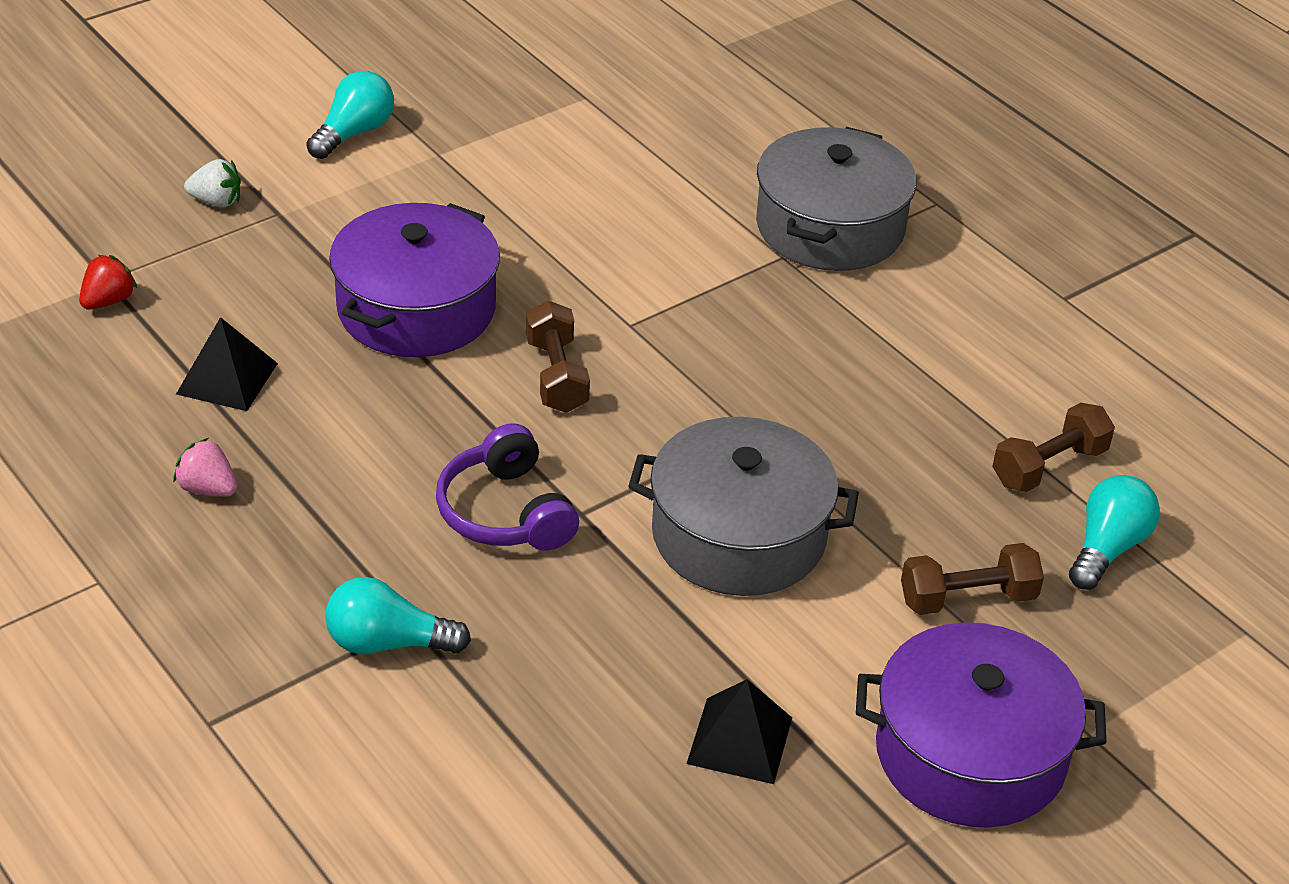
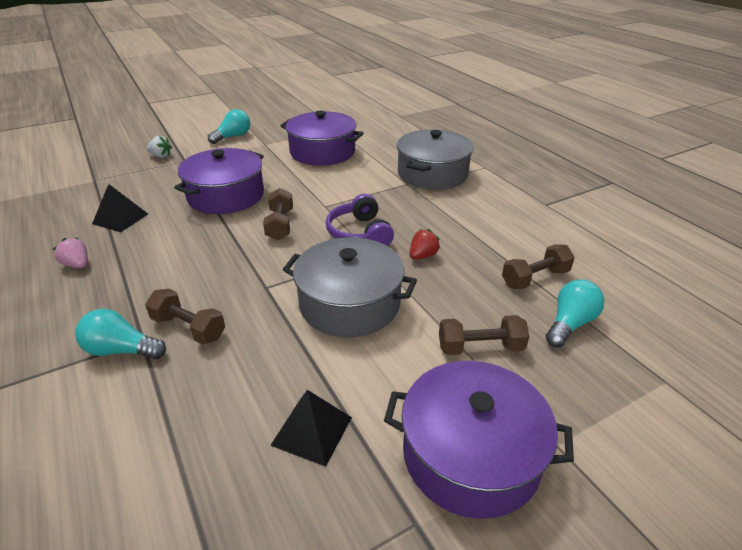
camera: 10 degrees right, 5 degrees down
red strawberry [79,255,137,310] -> red strawberry moved to [410,229,440,259]
purple headphones [436,423,579,551] -> purple headphones moved to [326,194,394,246]
none -> brown dumbbell [145,289,225,344]
none -> purple pot [280,111,364,166]

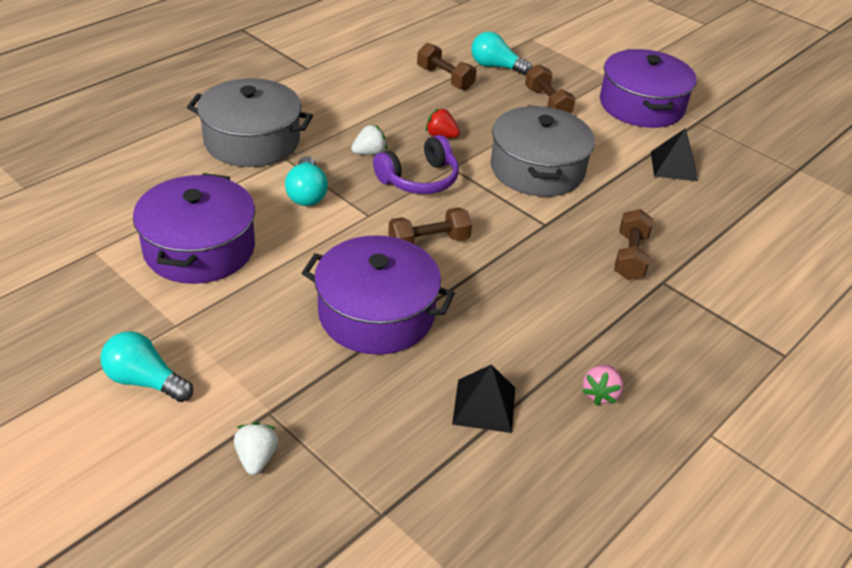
camera: 110 degrees left, 5 degrees up
turquoise light bulb [75,309,166,359] -> turquoise light bulb moved to [285,156,328,206]
none -> white strawberry [351,124,387,155]

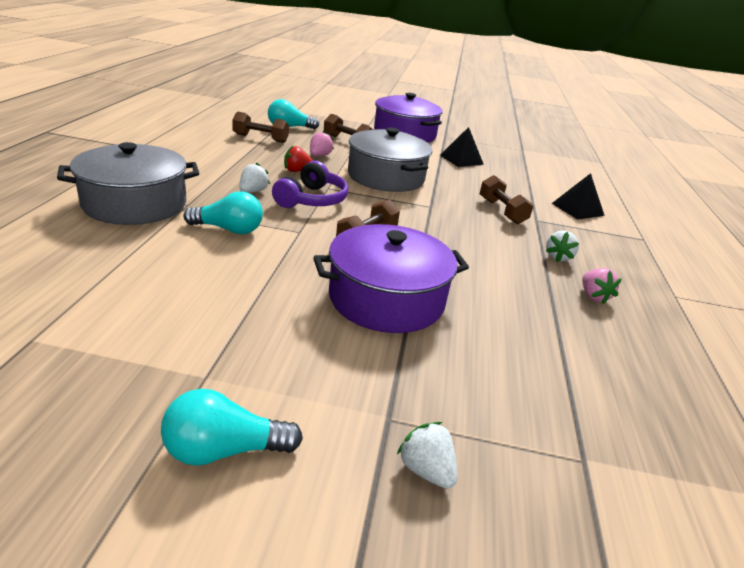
camera: 35 degrees left, 10 degrees down
purple pot [133,173,255,284] -> none
turquoise light bulb [285,156,328,206] -> turquoise light bulb turned 45 degrees counterclockwise [184,191,263,234]
black pyramid [452,364,515,433] -> black pyramid moved to [552,173,605,220]
none -> pink strawberry [310,131,334,156]
none -> white strawberry [546,230,579,262]

